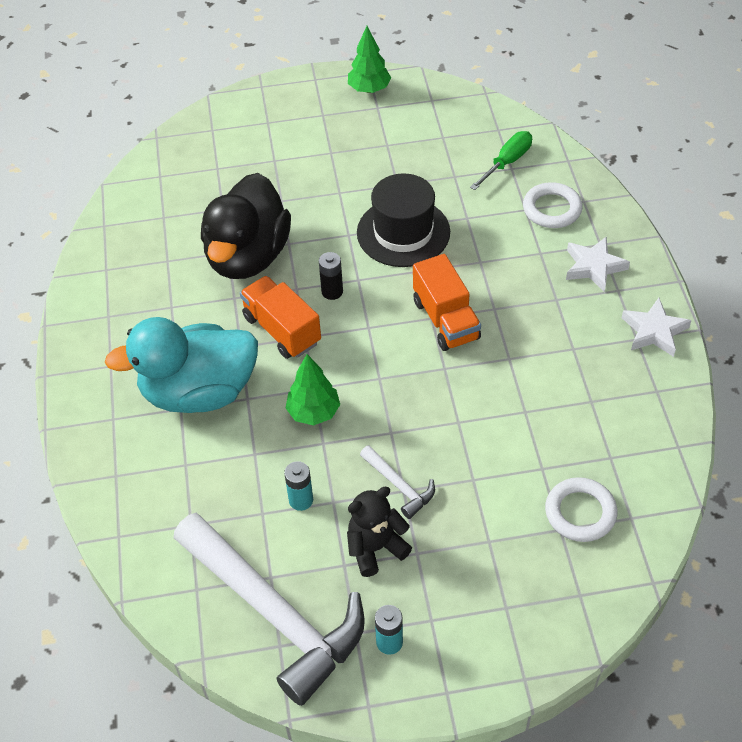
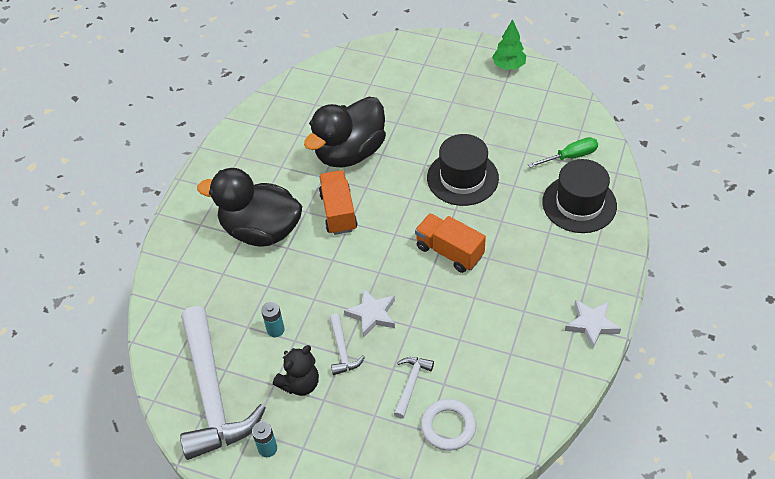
camera: 30 degrees right, 0 degrees up
turquoise duck [105,317,258,413] -> black duck [197,168,302,246]
green tree [286,354,340,425] -> none
black battery [319,252,343,300] -> none
black teddy bear [347,487,412,577] -> black teddy bear turned 135 degrees clockwise [273,345,319,396]
orange truck [413,254,481,351] -> orange truck turned 120 degrees clockwise [415,213,486,273]
white ring [523,182,583,228] -> black hat [542,159,617,233]
white star [566,236,630,292] -> white star moved to [344,288,395,338]
none -> white hammer [394,357,434,418]

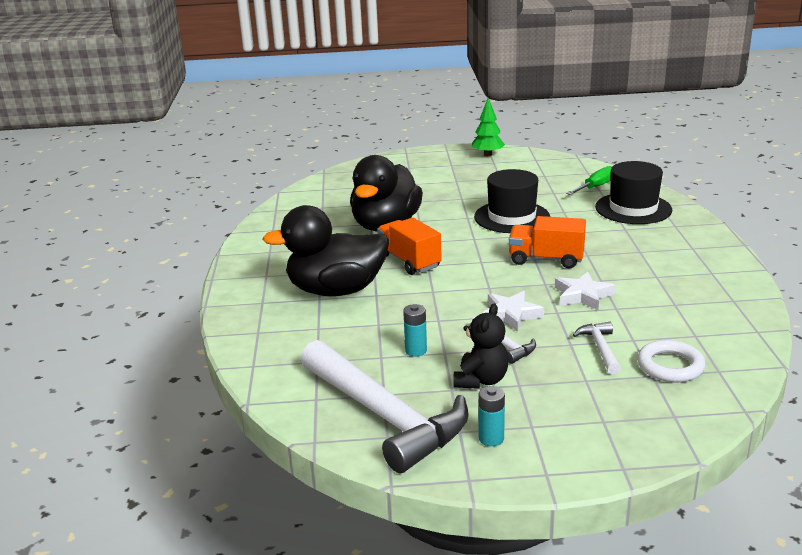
camera: 25 degrees left, 25 degrees down
white star [565,299,621,349] -> white star moved to [555,272,615,310]

